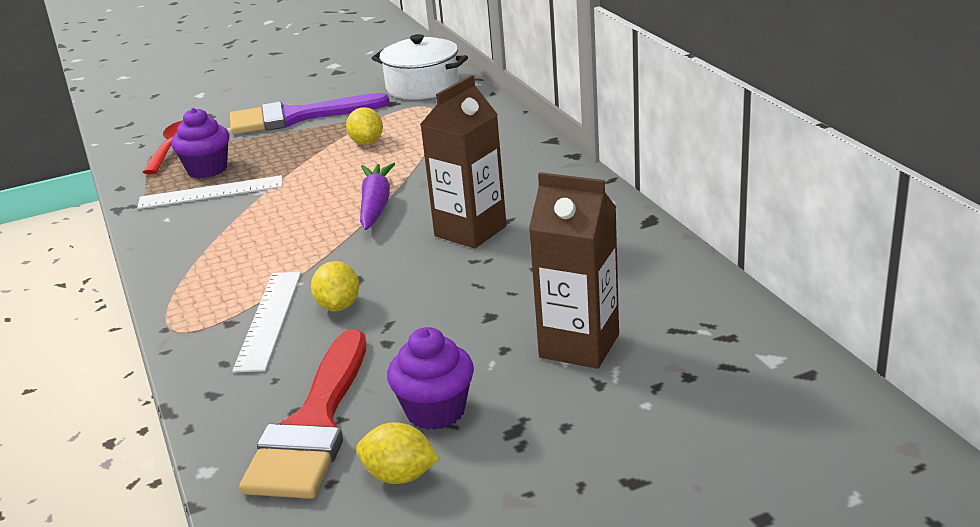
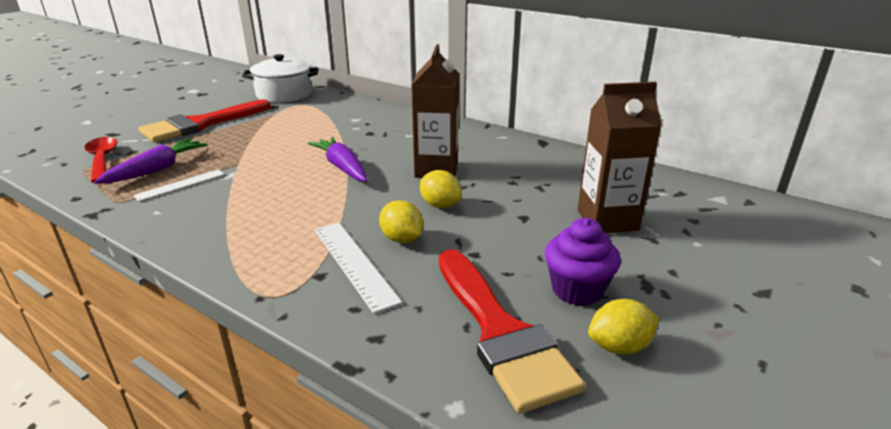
camera: 35 degrees left, 0 degrees up
white ruler [137,175,283,209] -> white ruler [133,169,225,201], size x0.67
purple cupcake [171,108,229,178] -> purple carrot [94,138,208,184]
purple brush [230,93,390,134] -> red brush [139,99,271,143]
yellow lemon [346,107,383,145] -> yellow lemon moved to [420,170,462,208]

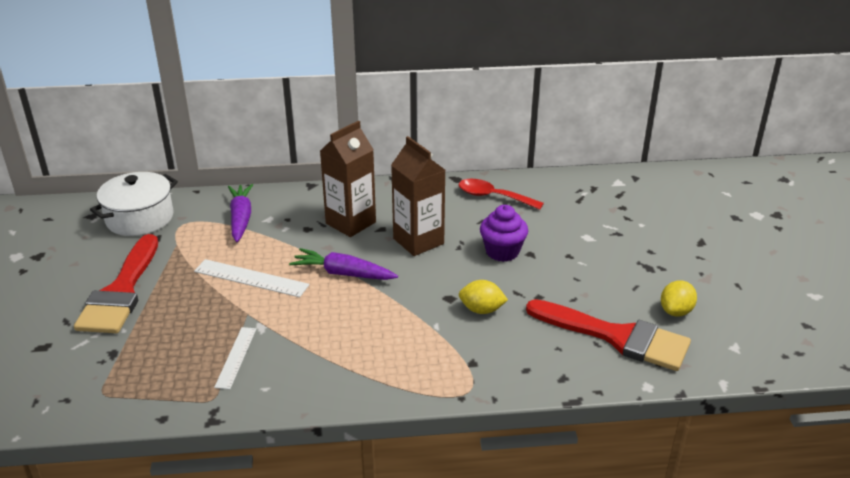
camera: 40 degrees left, 5 degrees up
red spoon [84,137,118,183] -> red spoon moved to [458,179,544,210]
purple carrot [94,138,208,184] -> purple carrot moved to [228,184,253,242]
white ruler [315,223,402,314] -> white ruler moved to [194,259,309,297]
yellow lemon [420,170,462,208] -> none
purple cupcake [545,218,621,306] -> purple cupcake moved to [480,205,528,262]
brown carton [578,82,662,233] -> brown carton moved to [320,121,376,237]

